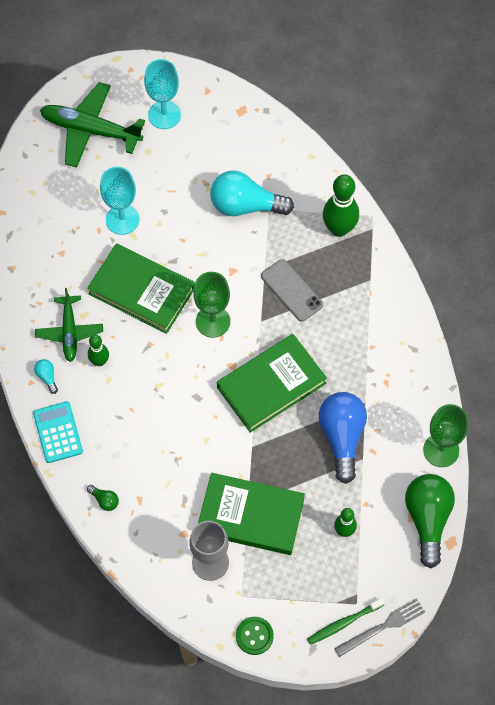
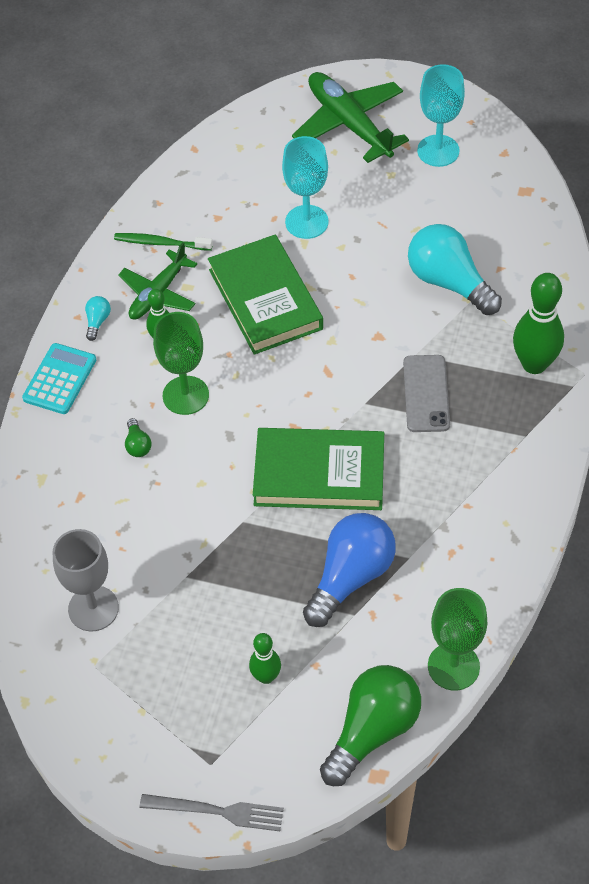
camera: 40 degrees right, 10 degrees down
green light bulb [87,485,119,511] -> green light bulb moved to [125,418,152,457]
green goblet [193,272,230,338] -> green goblet moved to [153,312,209,415]
green book [198,473,305,555] -> none
green button [236,617,274,655] -> none
green toothbrush [307,598,385,645] -> green toothbrush moved to [114,233,213,251]

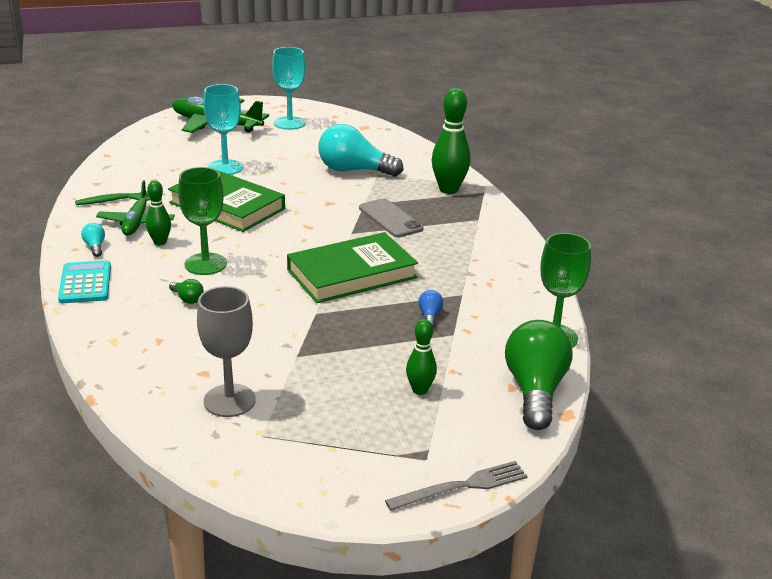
camera: 35 degrees left, 25 degrees down
blue light bulb [303,513,396,627] -> blue light bulb [418,290,443,328], size x0.42

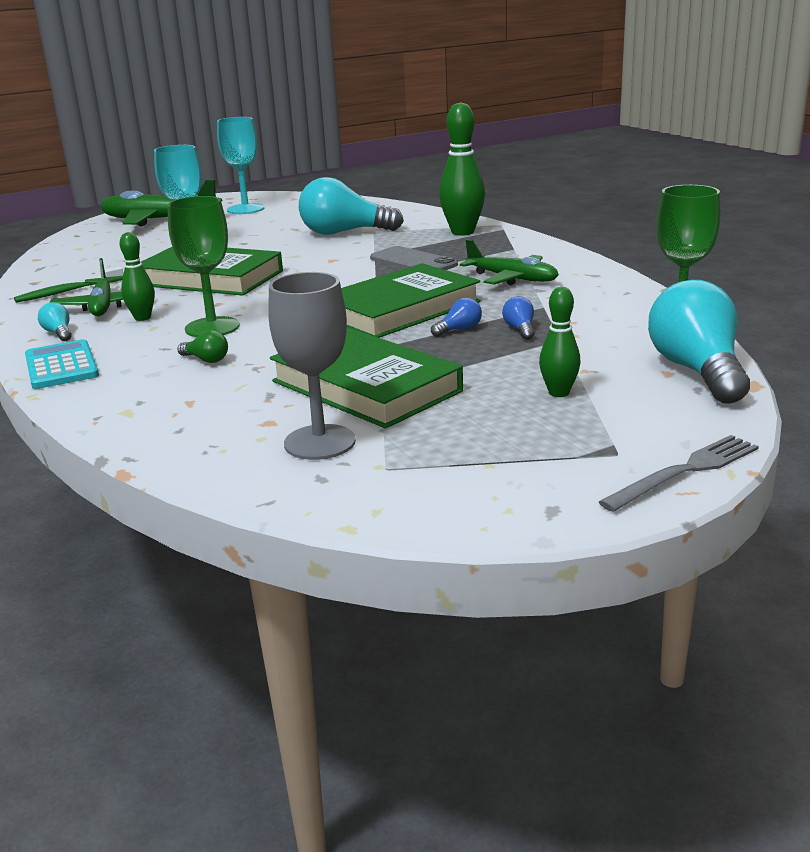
camera: 10 degrees left, 5 degrees down
green light bulb [505,320,573,430] -> turquoise light bulb [648,280,750,404]
none -> green book [270,328,463,429]
none -> blue light bulb [431,297,482,337]
none -> green plane [460,239,559,285]

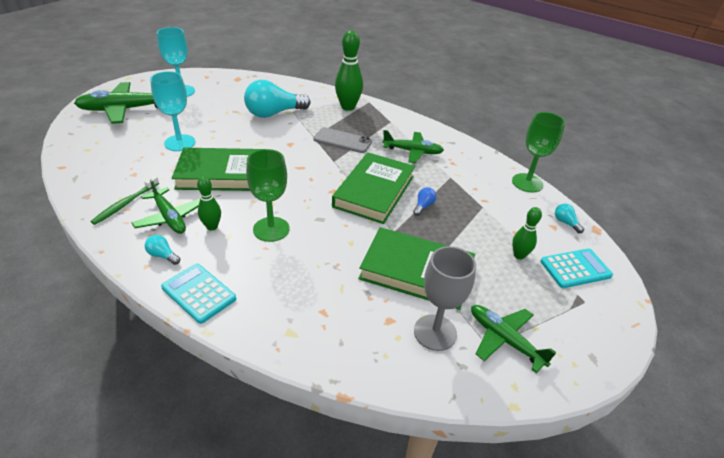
camera: 30 degrees left, 15 degrees up
green light bulb [177,330,228,363] -> none
blue light bulb [502,296,535,340] -> none
grey fork [599,435,759,512] -> none
turquoise light bulb [648,280,750,404] -> turquoise light bulb [555,204,584,233], size x0.42
none -> green plane [471,305,556,373]
none -> turquoise calculator [540,249,613,288]

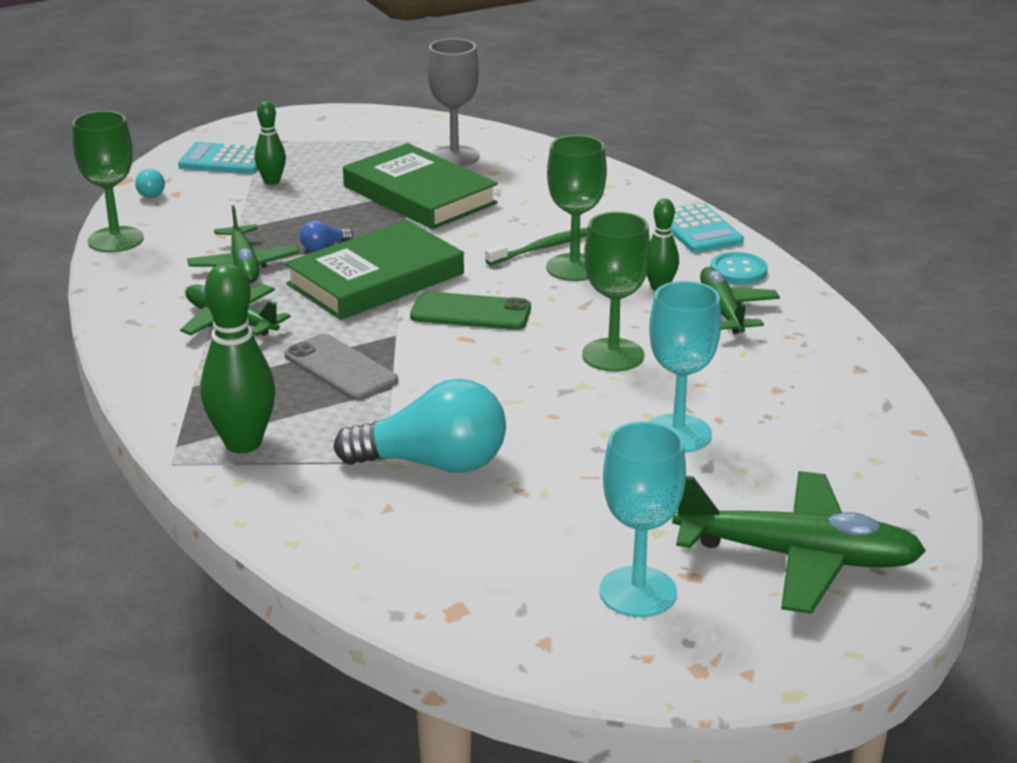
camera: 150 degrees left, 10 degrees down
green toothbrush [90,176,159,225] -> green toothbrush moved to [485,227,588,265]
turquoise light bulb [145,235,180,265] -> turquoise button [710,252,767,285]
green book [172,148,262,191] -> green goblet [582,212,650,372]
green plane [471,305,556,373] -> green plane moved to [187,205,299,283]
none -> green phone [410,291,531,330]

